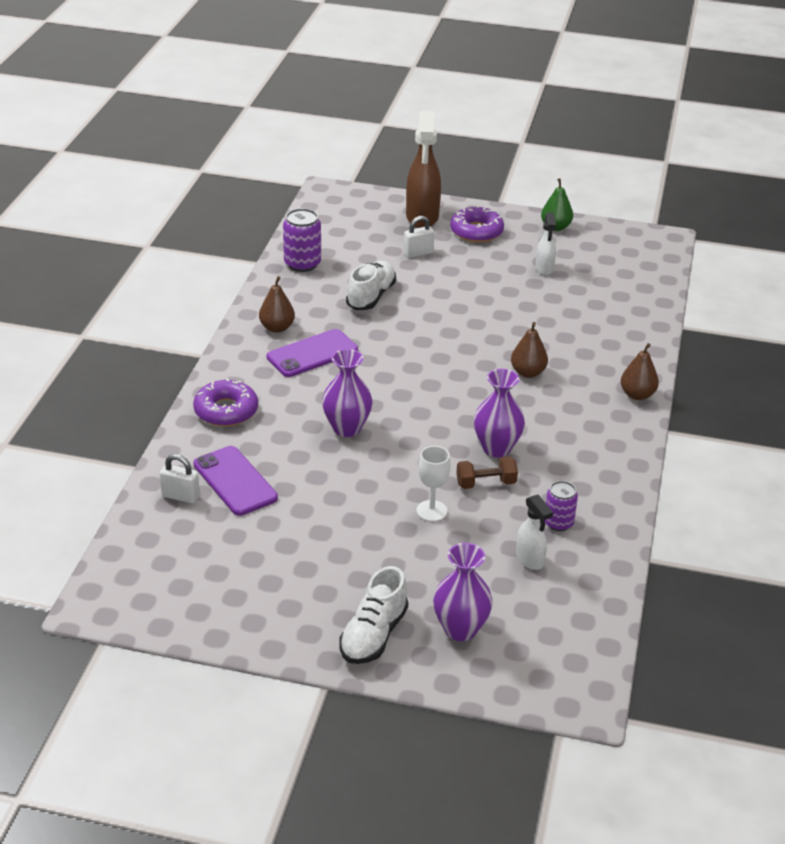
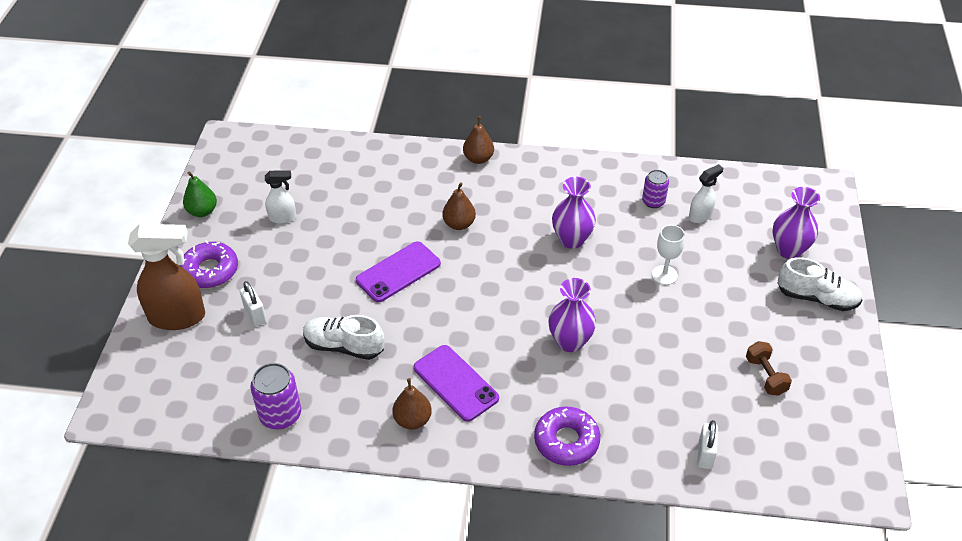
camera: 95 degrees left, 10 degrees up
purple phone [193,446,278,516] -> purple phone moved to [356,241,441,302]
brown dumbbell [456,457,518,489] -> brown dumbbell moved to [746,341,792,396]

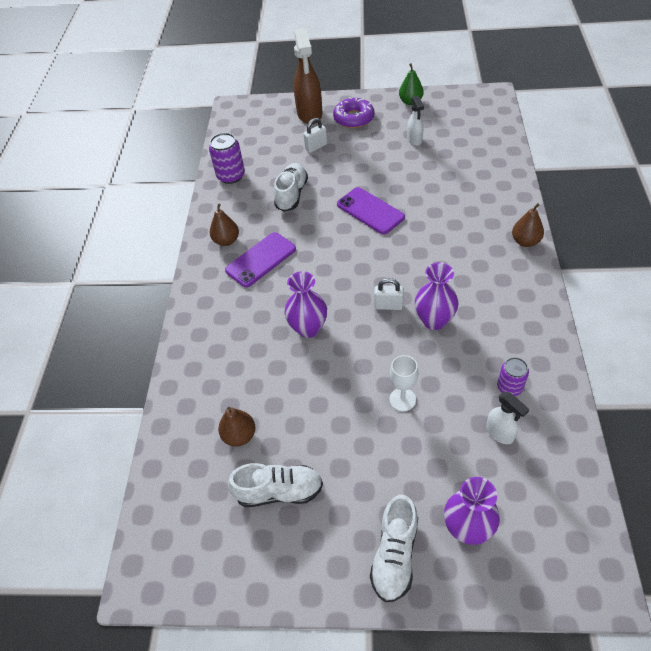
camera: 90 degrees right, 5 degrees up
brown pear [442,182,476,230] -> brown pear moved to [218,407,256,447]
purple donut [534,406,600,466] -> none
white padlock [697,420,718,469] -> white padlock moved to [374,278,404,310]
brown dumbbell [746,341,792,396] -> white shoe [228,463,323,507]

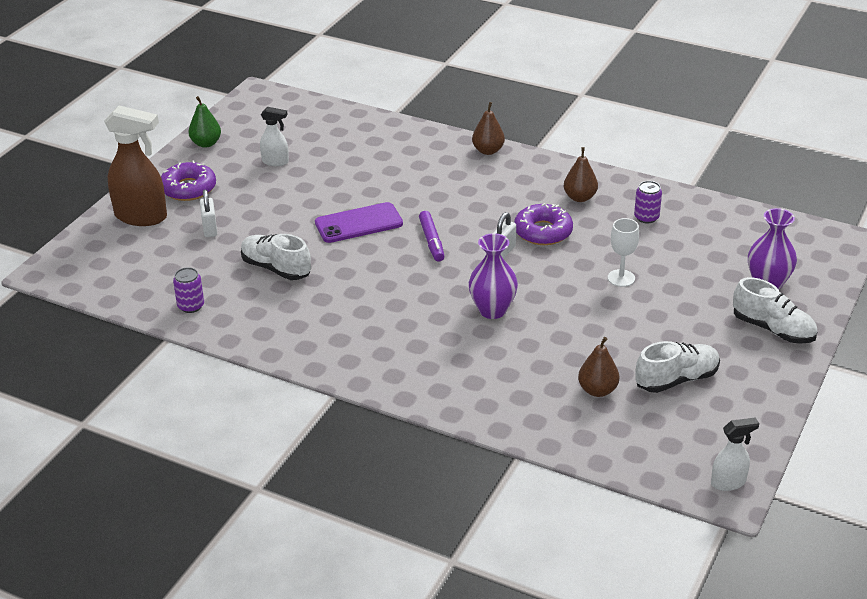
camera: 70 degrees left, 15 degrees down
purple can [209,133,245,184] -> purple can [173,267,204,313], size x0.65
brown pear [210,203,239,246] -> brown pear moved to [564,147,598,202]
purple phone [225,232,296,287] -> none
white shoe [228,463,323,507] -> white shoe turned 45 degrees clockwise [635,341,720,393]
purple vase [415,262,458,330] -> purple donut [514,203,573,245]
white spray bottle [486,392,530,444] -> white spray bottle moved to [711,417,759,491]
none -> purple marker [419,211,444,261]

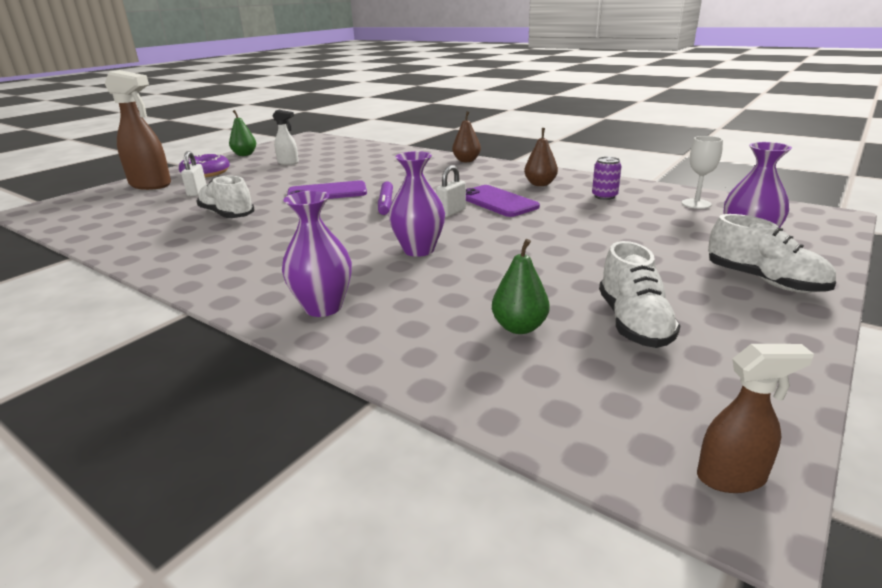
camera: 10 degrees right, 10 degrees down
purple can [173,267,204,313] -> none
purple donut [514,203,573,245] -> purple phone [466,185,540,217]
brown pear [578,337,619,397] -> green pear [492,239,550,334]
white goblet [608,218,639,287] -> white goblet moved to [682,136,723,209]
white shoe [635,341,720,393] -> white shoe turned 105 degrees clockwise [599,241,680,348]
white spray bottle [711,417,759,491] -> brown spray bottle [697,344,814,493]
none -> purple vase [282,191,352,317]

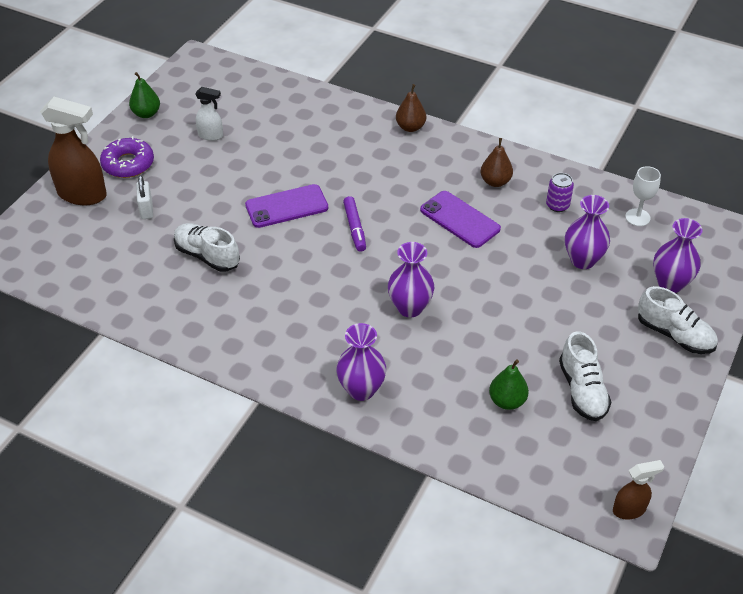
camera: 10 degrees left, 20 degrees up
white padlock [436,165,466,217] -> none
none -> purple vase [565,195,610,269]

